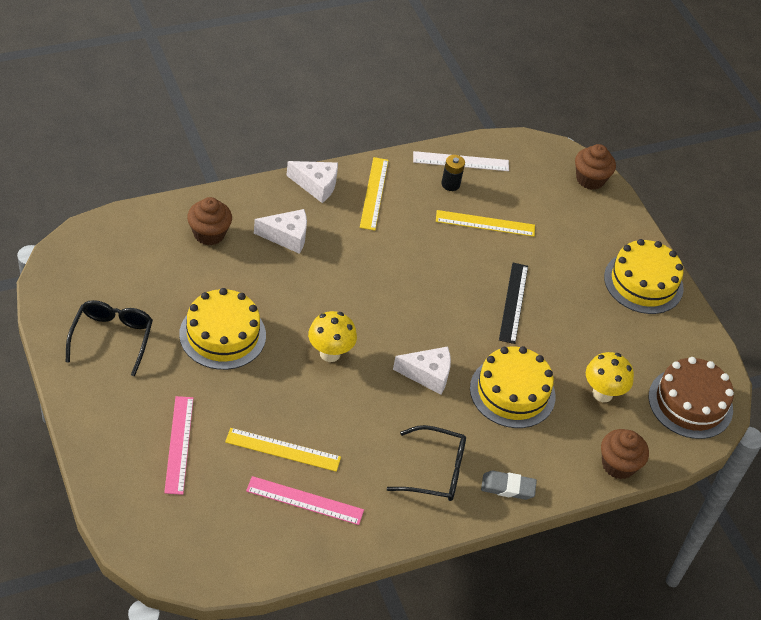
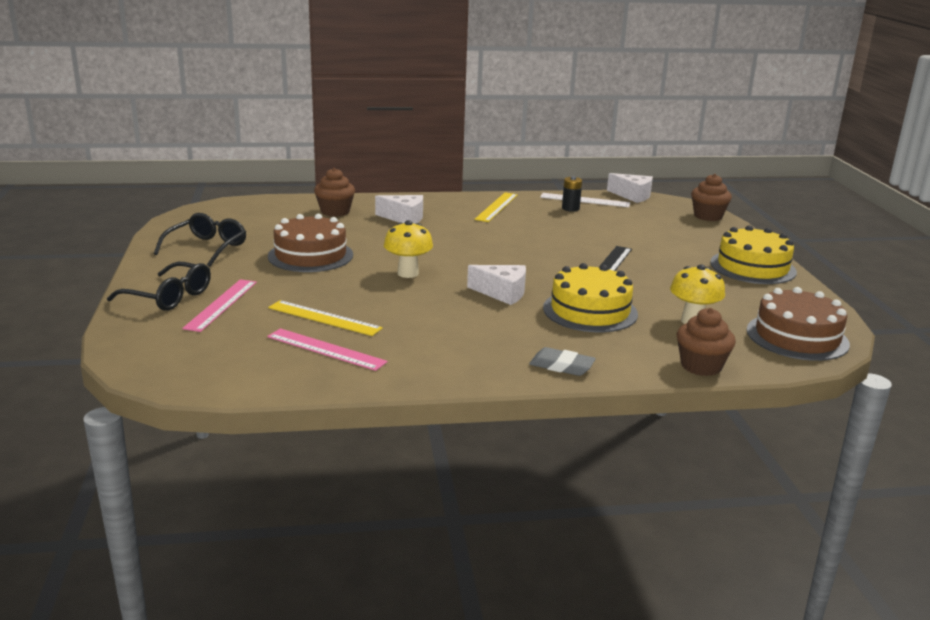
camera: 20 degrees right, 25 degrees down
yellow cake [179,288,266,370] -> brown cake [268,214,353,272]
white cheese [286,161,338,203] -> white cheese moved to [607,173,653,203]
black glasses [386,425,466,501] -> black glasses moved to [107,262,211,311]
yellow ruler [436,210,535,237] -> none

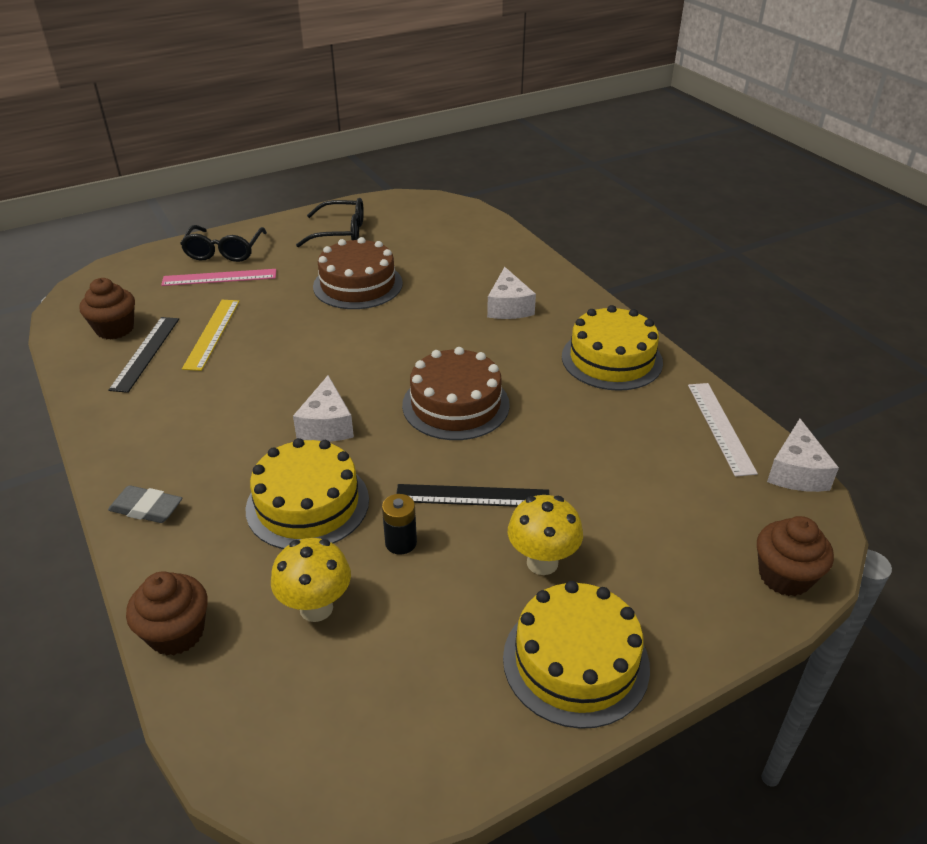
camera: 70 degrees right, 15 degrees up
pink ruler [267,328,388,371] -> black ruler [108,317,179,393]
brown cupcake [314,168,355,217] -> brown cupcake moved to [79,278,135,339]
yellow mushroom [384,220,433,278] -> yellow mushroom moved to [508,495,583,575]
yellow ruler [474,192,518,222] -> yellow cake [562,305,663,391]
grey eraser [529,347,596,376] -> grey eraser turned 75 degrees counterclockwise [108,485,182,523]
black battery [562,176,582,212] -> black battery moved to [382,494,417,555]
brown cake [747,287,850,361] -> brown cake moved to [402,347,510,440]

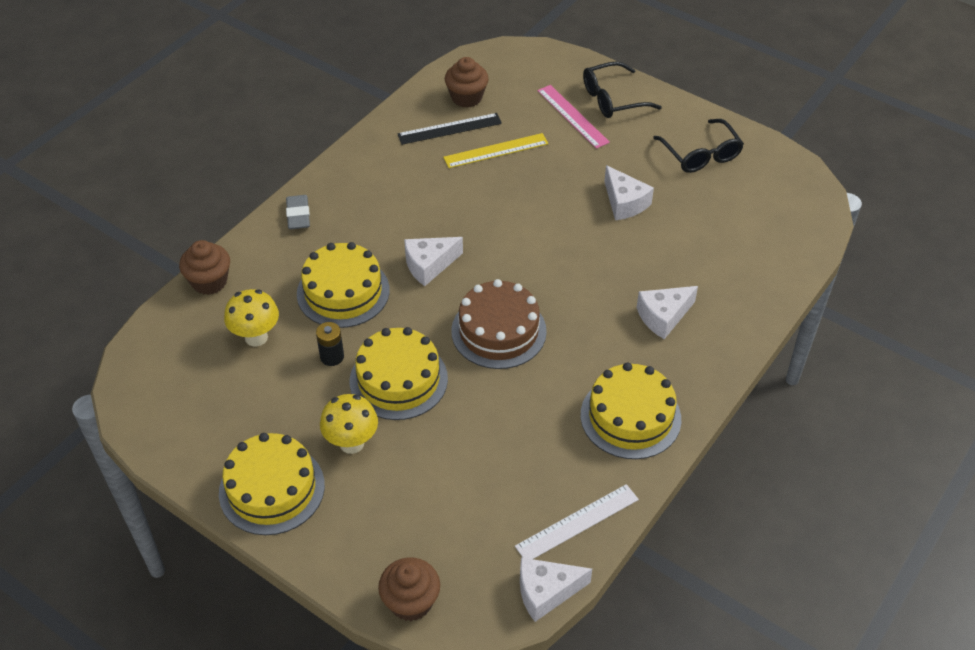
camera: 65 degrees right, 10 degrees up
brown cake [313,237,403,309] -> white cheese [604,165,654,220]
black ruler [396,484,549,507] -> yellow cake [350,327,448,420]

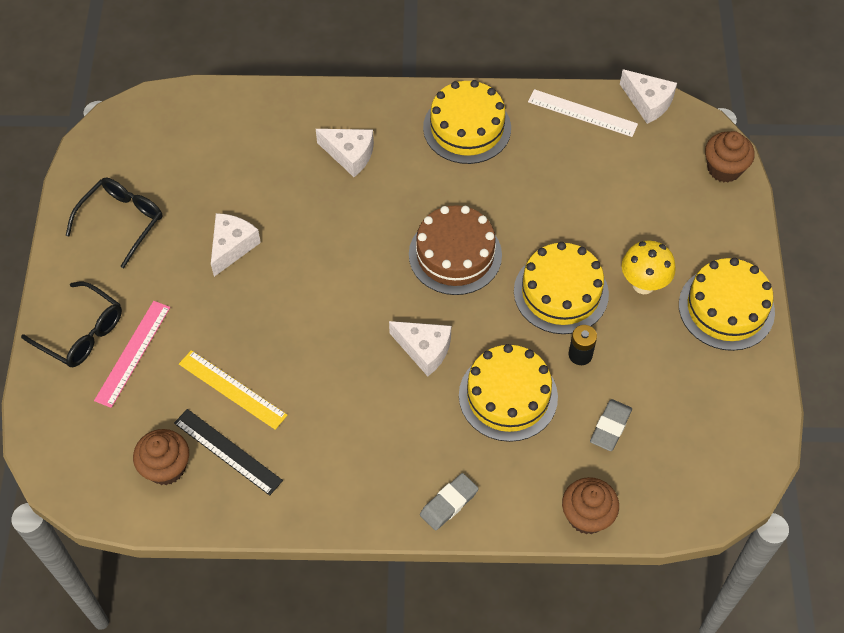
camera: 125 degrees left, 10 degrees up
yellow mushroom [224,289,279,347] -> grey eraser [590,399,632,451]

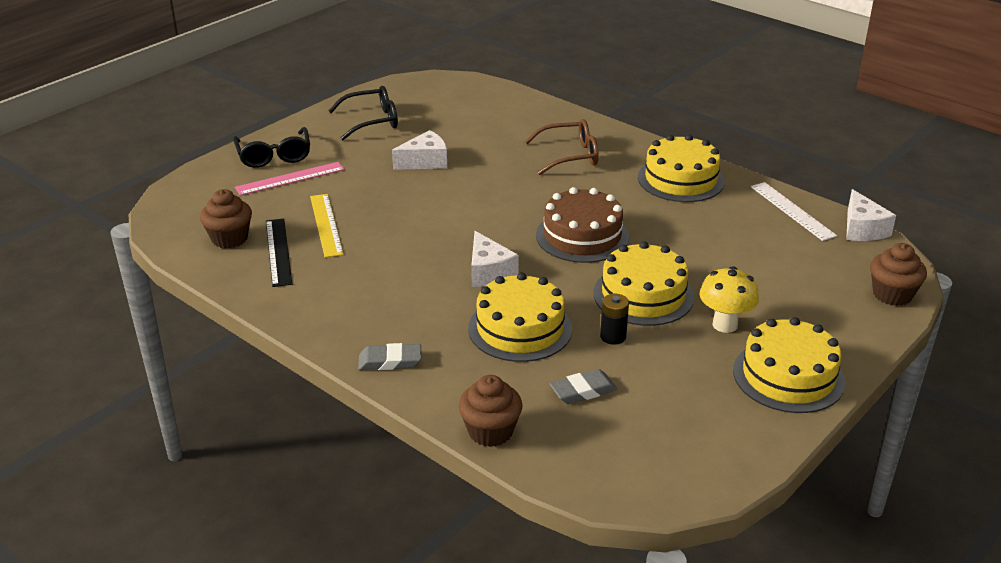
camera: 40 degrees right, 25 degrees down
white cheese [316,129,374,177] -> brown glasses [525,119,599,175]

